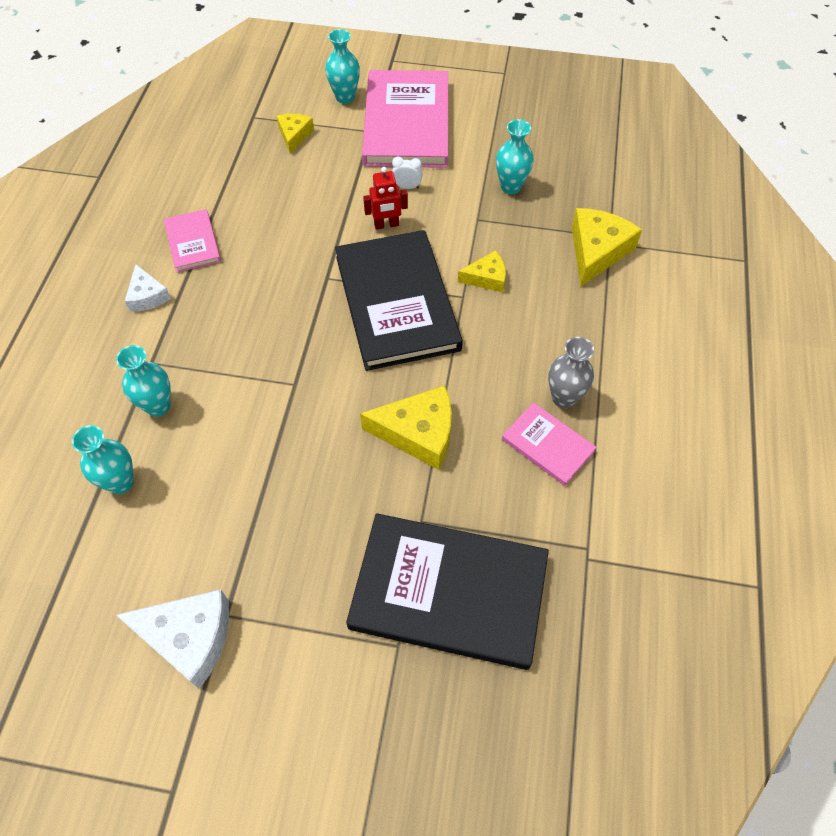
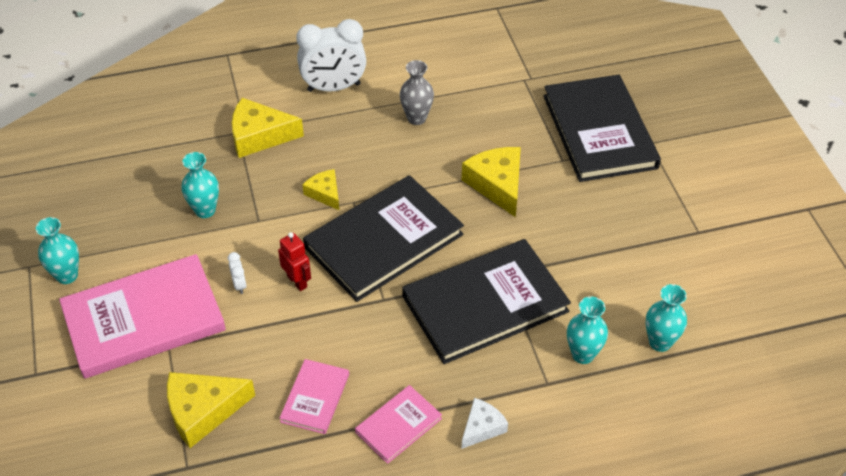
camera: 115 degrees left, 10 degrees down
white cheese [116,589,229,689] -> none
yellow cheese [277,114,314,154] -> yellow cheese [167,372,255,448], size x1.70
turquoise vase [325,29,360,104] -> turquoise vase moved to [36,217,79,284]
pink book [502,402,597,486] -> pink book moved to [279,359,349,434]
none -> white clock [296,19,366,92]
none -> black book [402,239,571,364]

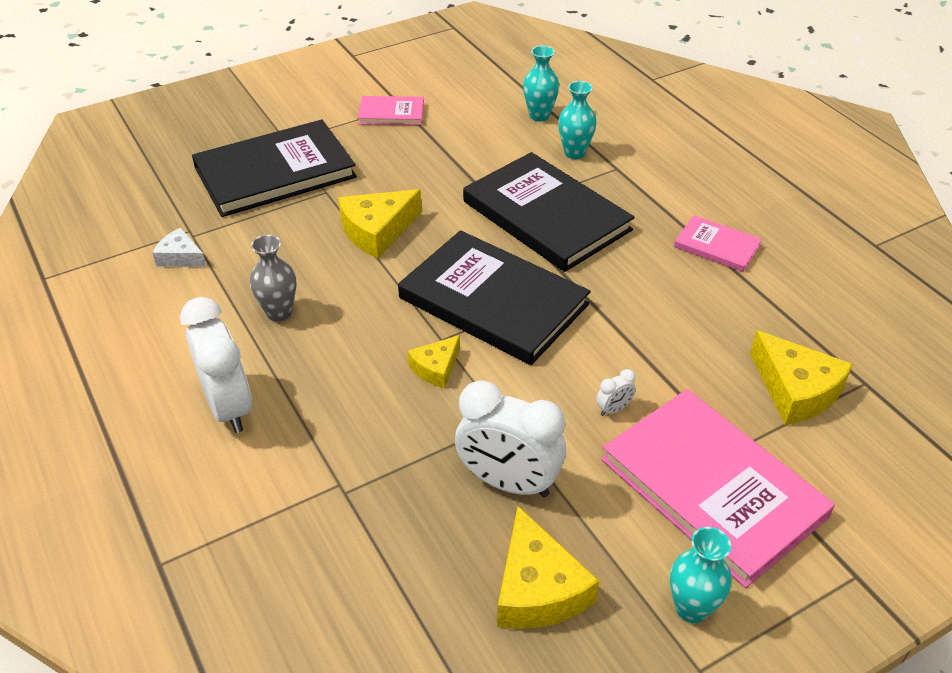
camera: 105 degrees left, 5 degrees down
turquoise vase [181,152,219,218] -> white clock [455,380,566,497]
yellow cheese [232,98,304,158] -> yellow cheese moved to [497,506,599,629]
red robot [278,232,311,291] -> none
pink book [279,359,349,434] -> pink book moved to [358,96,424,125]
white cheese [462,398,508,449] -> white cheese moved to [152,228,206,267]

